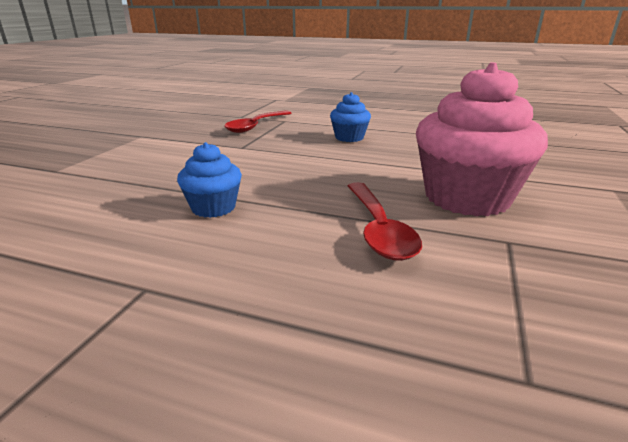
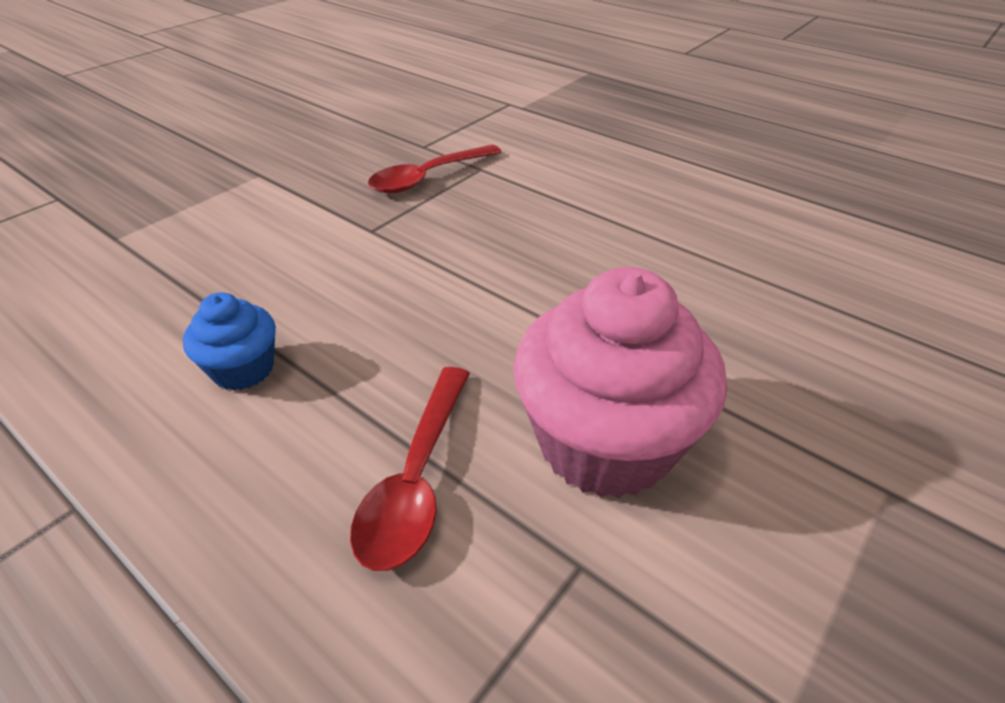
camera: 20 degrees right, 15 degrees up
blue cupcake [330,92,371,142] -> none

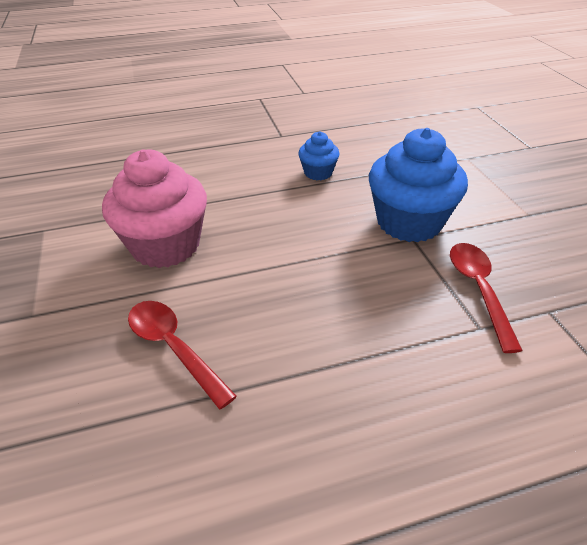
camera: 125 degrees right, 0 degrees up
red spoon [350,367,470,571] -> red spoon moved to [128,301,237,409]
none -> blue cupcake [369,128,468,242]

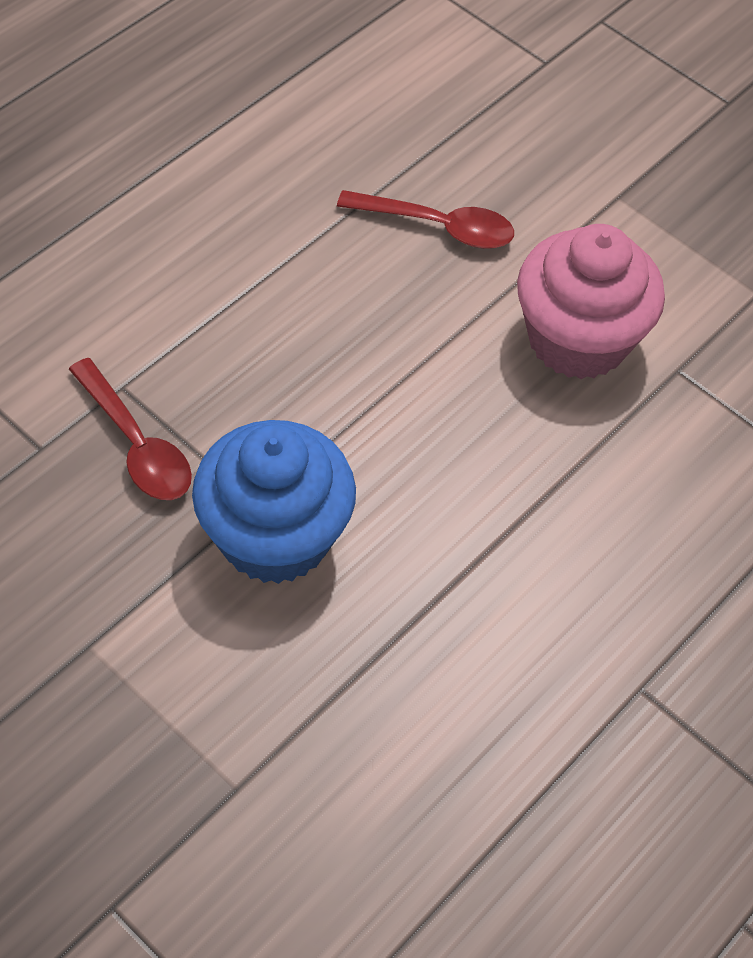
camera: 145 degrees right, 15 degrees up
blue cupcake [298,132,340,180] -> none

